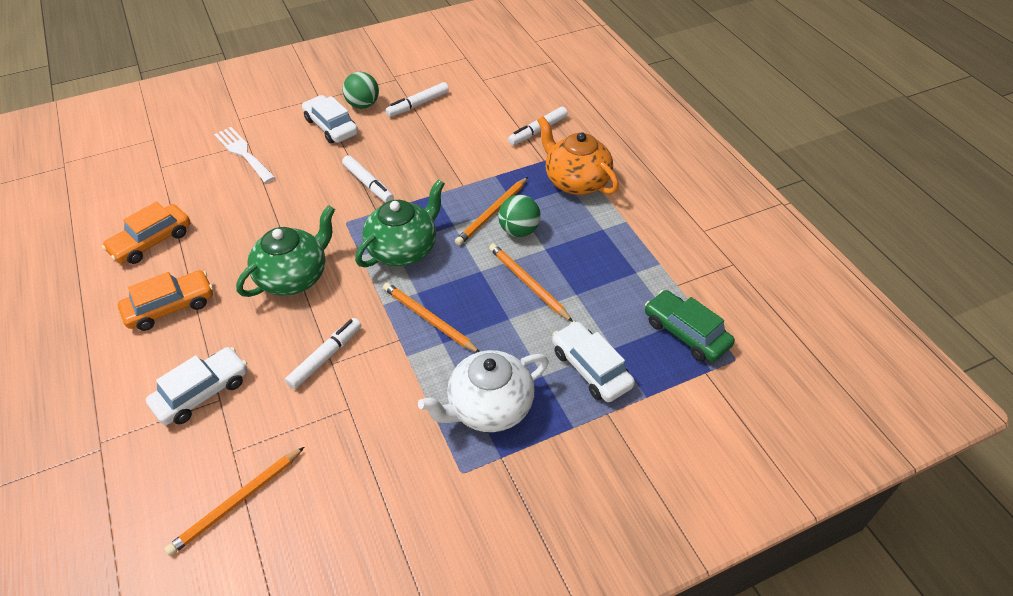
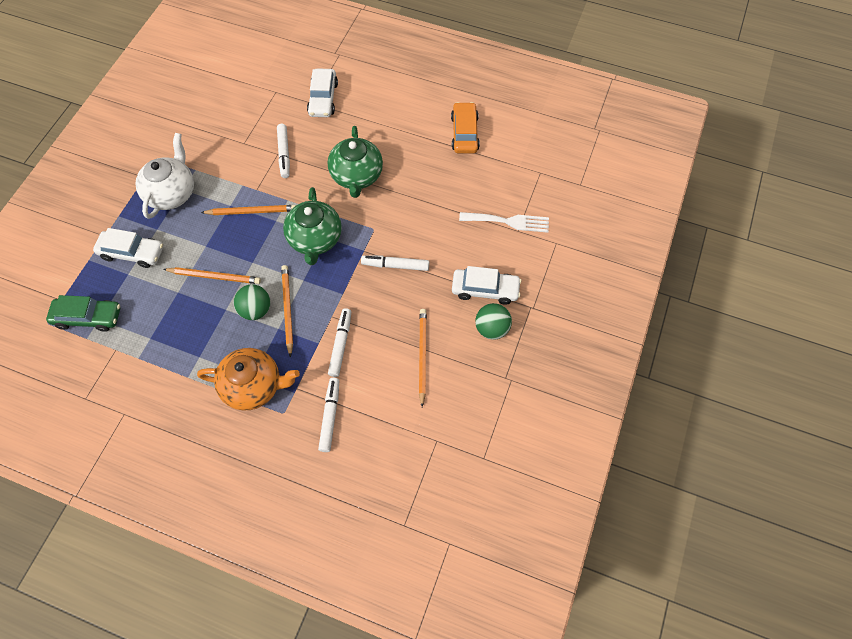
camera: 135 degrees right, 15 degrees up
orange car [118,270,213,331] -> none
orange pencil [164,447,304,556] -> orange pencil moved to [419,309,427,407]
white marker [385,82,449,117] -> white marker moved to [328,308,351,377]

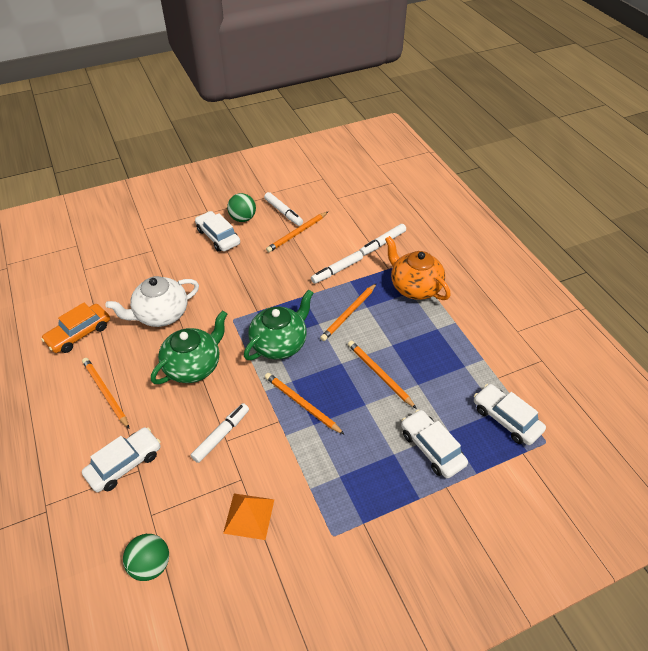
camera: 135 degrees left, 15 degrees down
green car [46,295,121,332] -> white car [474,384,546,445]
white teapot [135,133,194,219] -> white teapot moved to [106,276,199,327]
green ball [234,284,271,320] -> green ball moved to [123,534,169,581]
white marker [361,255,429,271] -> white marker moved to [264,192,303,226]
white fork [459,212,549,233] -> none
none -> orange pencil [82,358,130,429]
none -> orange pyramid [223,493,275,540]

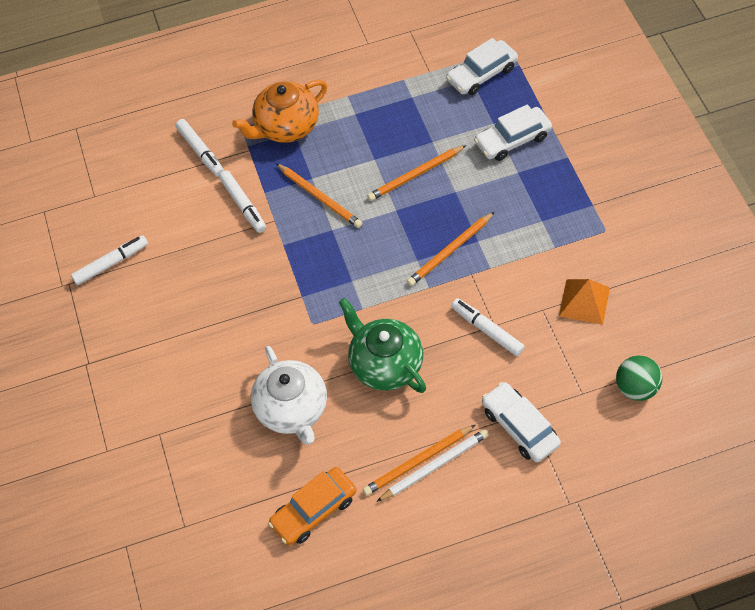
camera: 80 degrees left, 10 degrees up
orange car [41,303,110,353] -> orange car turned 90 degrees clockwise [268,467,357,545]
white car [195,211,240,252] -> none
green ball [227,193,256,222] -> none
green teapot [244,289,313,360] -> none
orange pencil [266,212,328,253] -> none
none -> white pencil [376,429,489,502]

